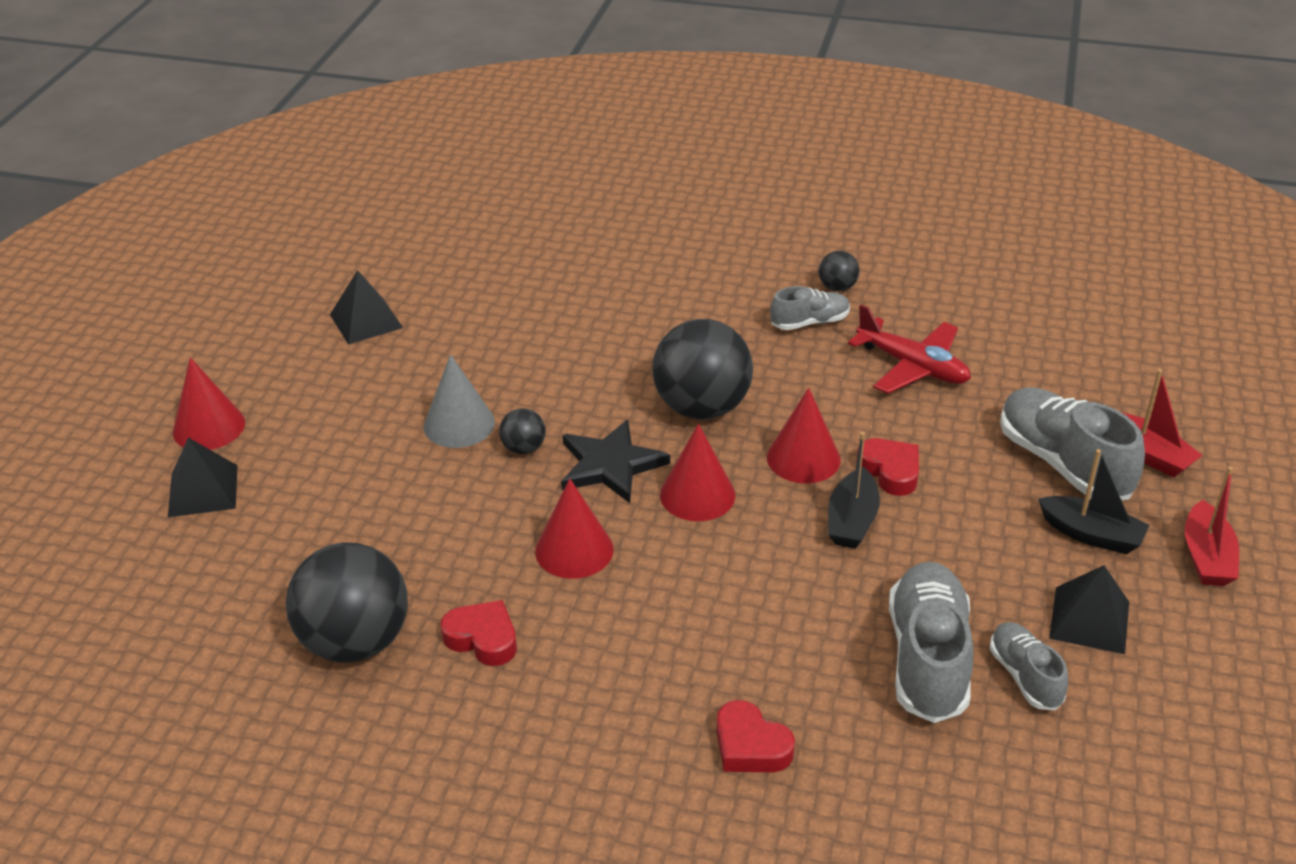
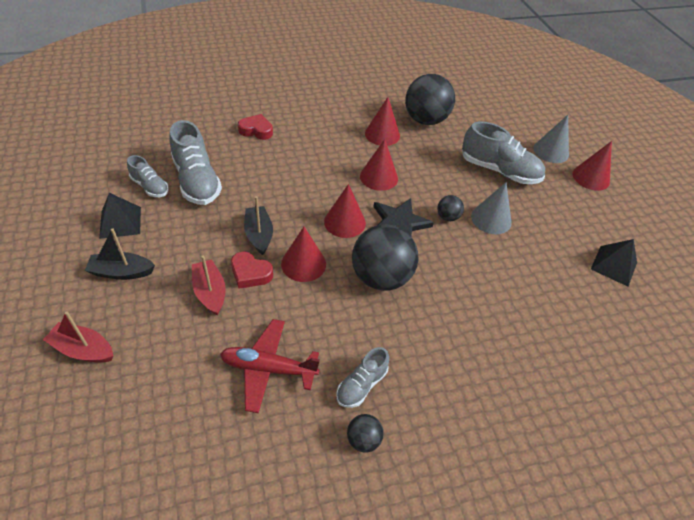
camera: 145 degrees right, 10 degrees up
black pyramid [168,438,238,517] -> grey cone [533,115,569,163]
red heart [441,600,517,666] -> red cone [365,97,400,146]
grey shoe [1000,387,1145,500] -> grey shoe moved to [462,122,545,184]
red boat [1185,466,1239,586] -> red boat moved to [192,256,226,316]

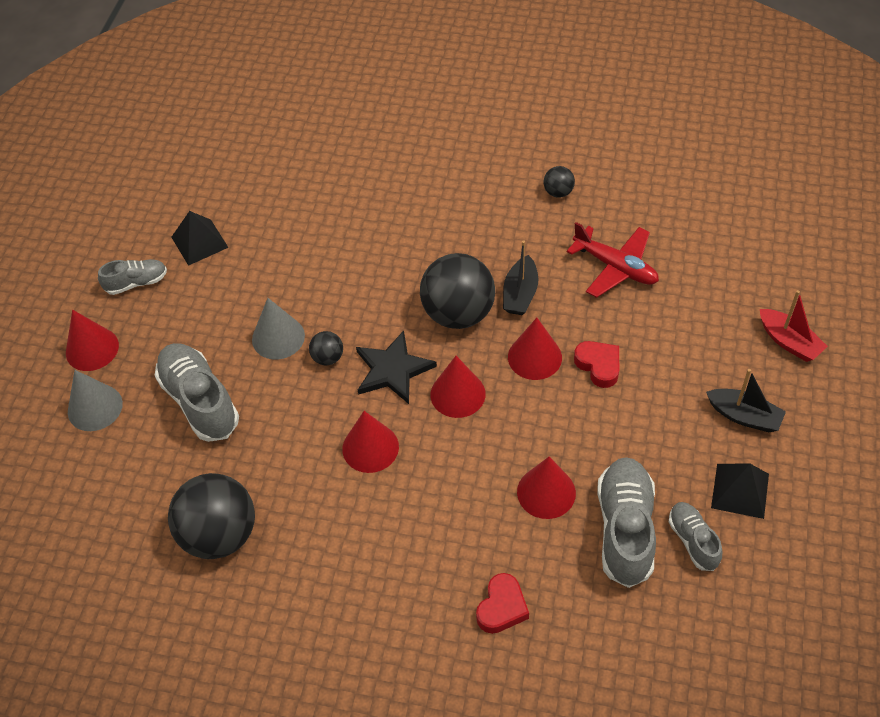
camera: 145 degrees left, 5 degrees up
red boat [192,256,226,316] -> none
red heart [238,114,273,140] -> red heart turned 105 degrees counterclockwise [476,573,529,634]
black boat [244,196,273,255] -> black boat moved to [503,240,538,315]
grey shoe [337,347,389,408] -> grey shoe moved to [98,259,167,295]
red cone [365,97,400,146] -> red cone moved to [517,457,576,519]

